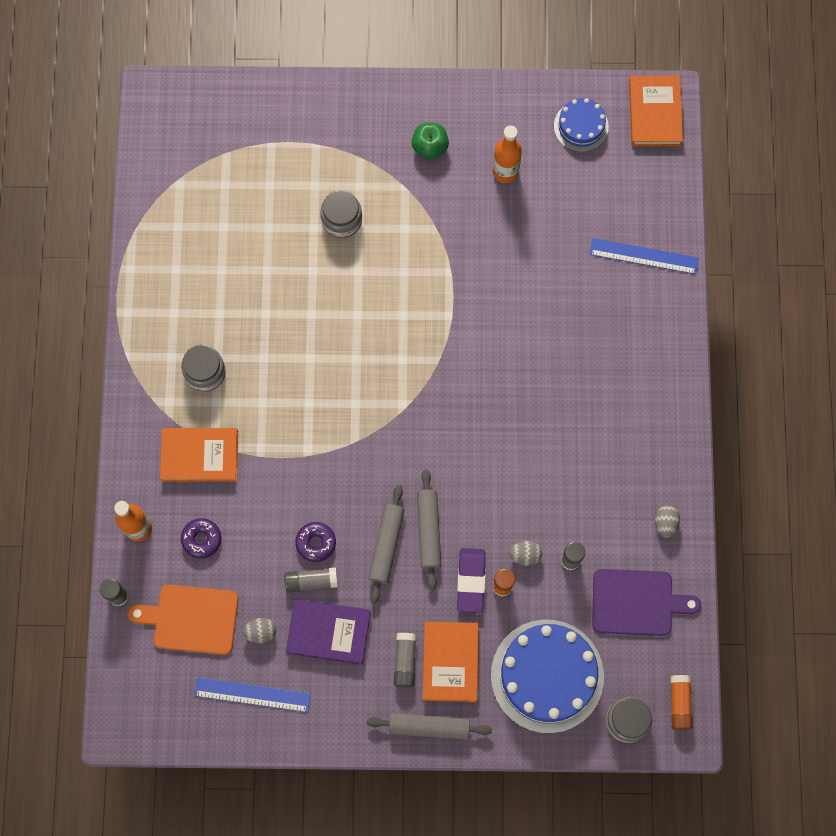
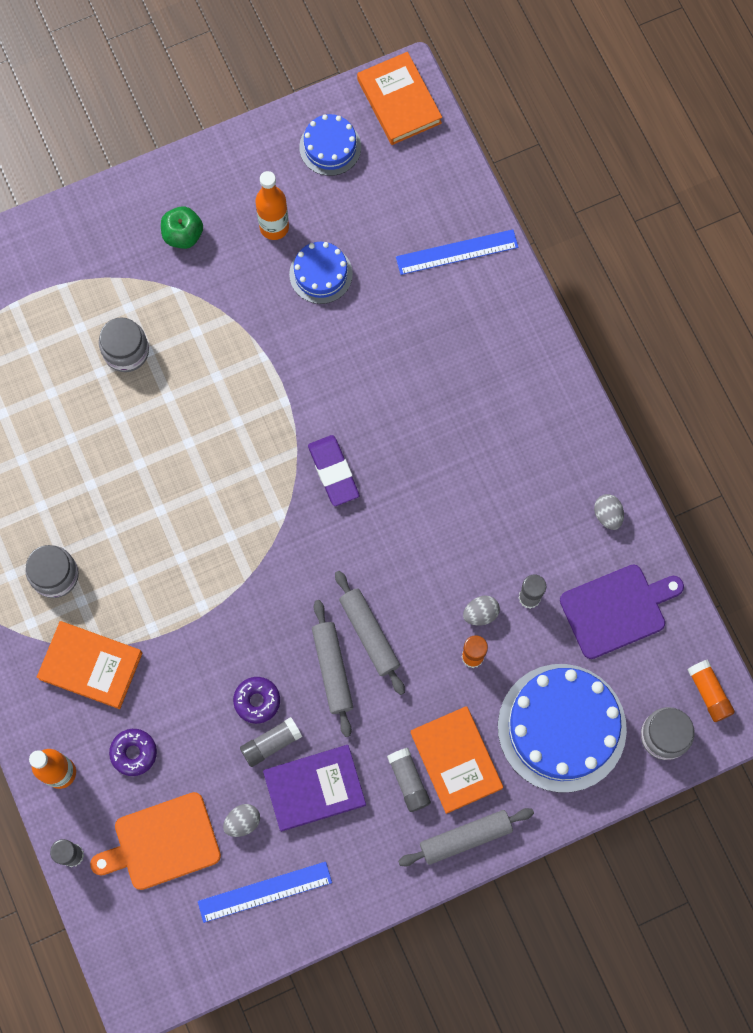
camera: 25 degrees left, 0 degrees up
orange book [160,428,238,482] -> orange book turned 45 degrees clockwise [37,621,142,709]
purple eraser [457,548,486,613] -> purple eraser moved to [308,435,359,506]
none -> blue cake [289,242,353,304]

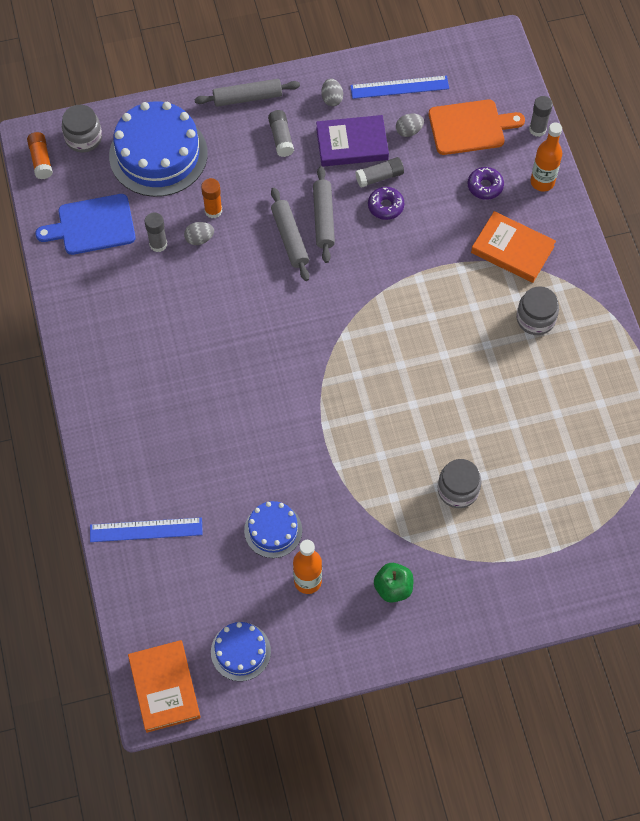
camera: 170 degrees left, 10 degrees down
purple eraser [308,435,359,506] -> none
orange book [410,706,503,814] -> none
purple cutting board [560,565,684,659] -> blue cutting board [35,194,136,255]
grey egg [594,494,624,530] -> grey egg moved to [322,79,343,106]

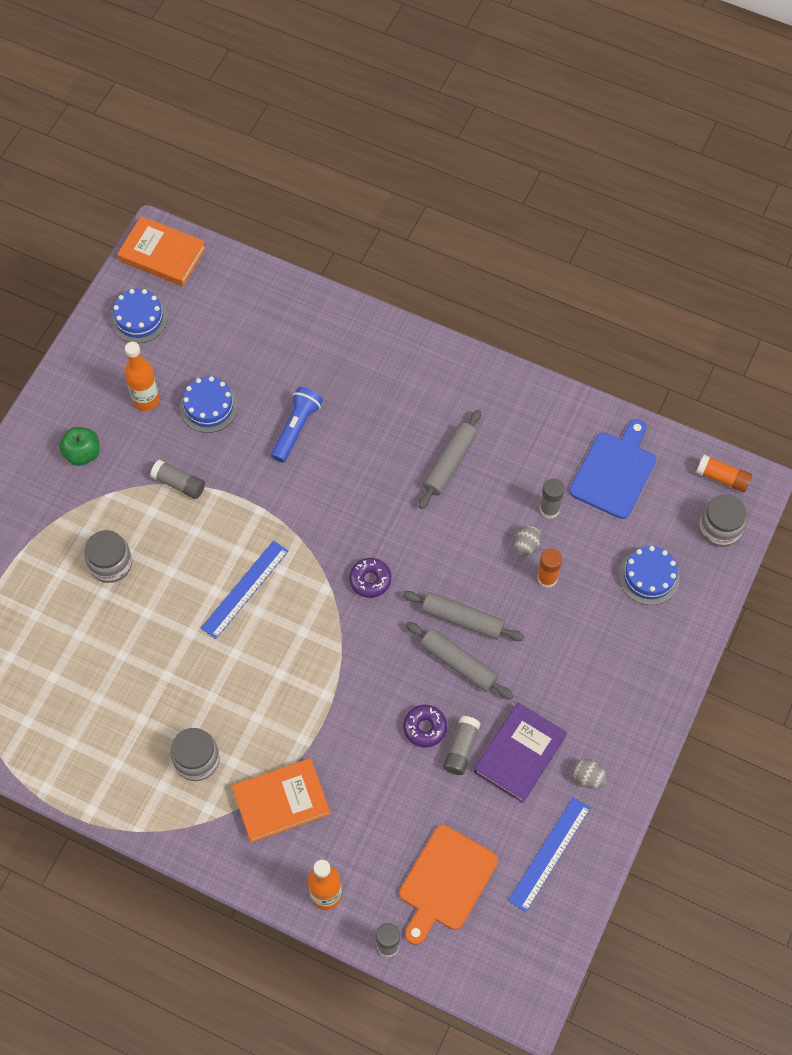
camera: 130 degrees right, 0 degrees up
blue ruler [90,517,203,542] -> blue ruler moved to [201,541,288,639]
blue cake [109,101,208,197] -> blue cake [619,546,680,605], size x0.53
grey rolling pin [195,79,300,107] -> grey rolling pin moved to [419,410,481,509]
grey glue stick [268,110,294,157] -> grey glue stick moved to [150,459,205,499]
grey egg [396,114,424,137] -> none
purple donut [468,167,504,200] -> purple donut moved to [349,558,391,598]
none -> blue flashlight [271,387,323,463]

